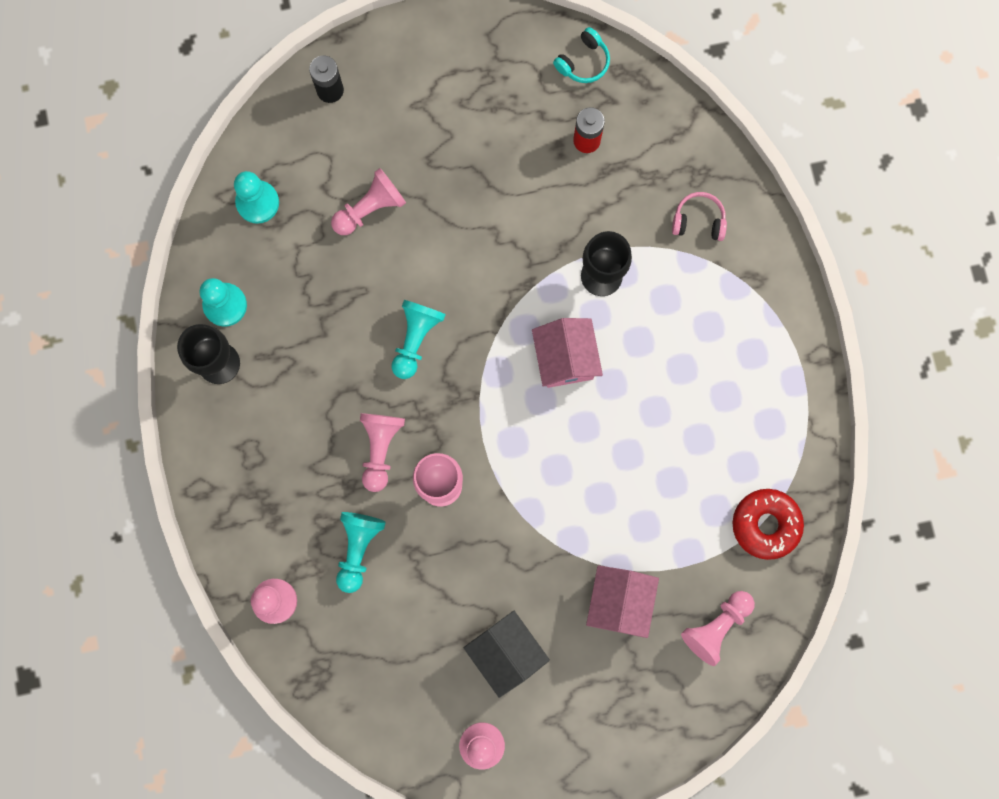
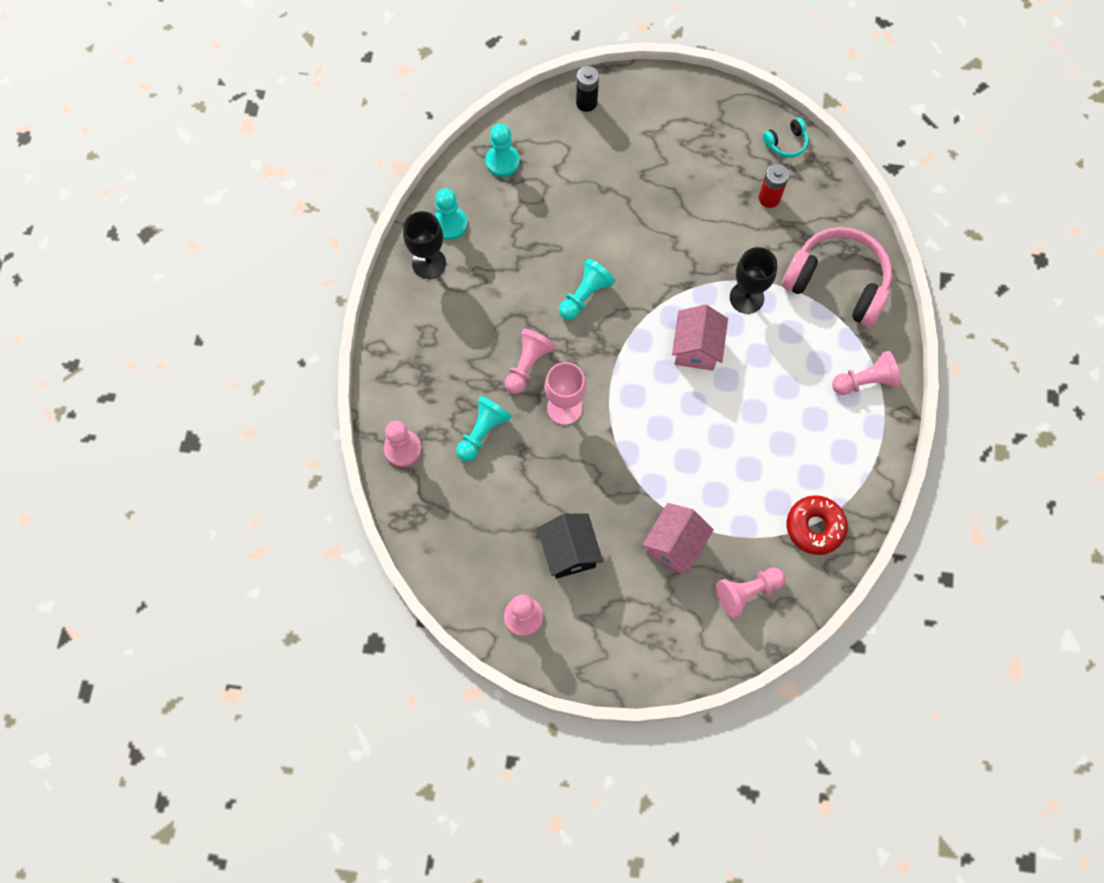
camera: 20 degrees right, 10 degrees down
pink pawn [331,168,406,235] -> pink pawn moved to [832,351,901,395]
pink headphones [672,192,727,241] -> pink headphones [782,227,892,327], size x2.30

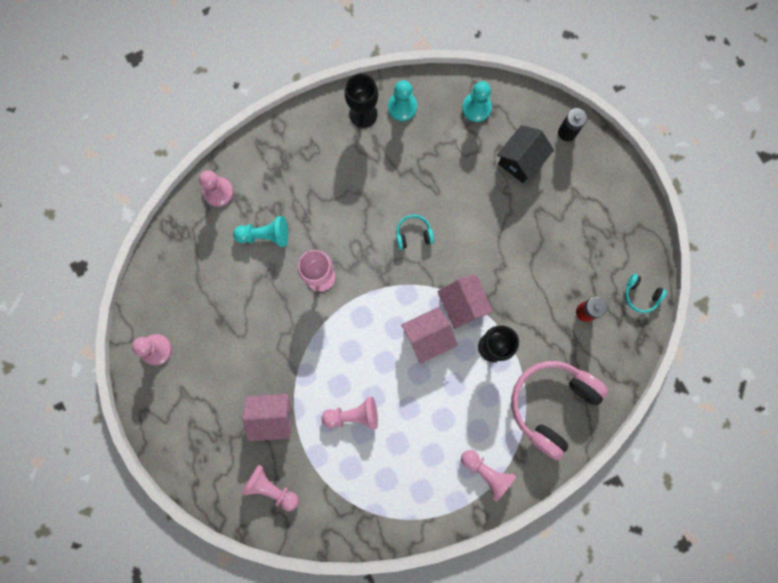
camera: 55 degrees right, 10 degrees up
pink pawn [505,329,555,394] -> pink pawn moved to [321,397,378,429]
black house [537,513,603,579] -> black house moved to [497,125,554,183]
turquoise pawn [559,259,615,320] -> turquoise headphones [396,215,434,250]
pink headphones [782,227,892,327] -> pink headphones turned 135 degrees counterclockwise [511,361,609,460]
red donut [787,495,848,555] -> none
none -> pink house [437,274,493,329]

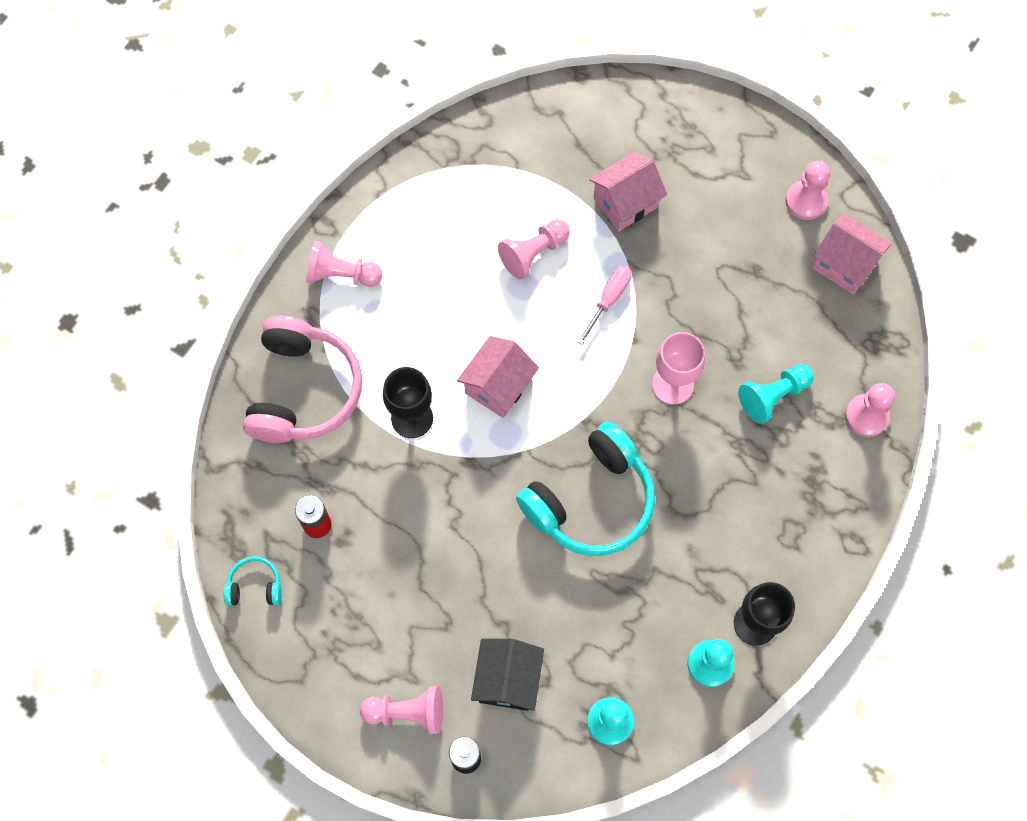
camera: 150 degrees right, 10 degrees down
pink pawn [241,464,299,511] -> pink pawn moved to [360,686,443,734]
turquoise headphones [396,215,434,250] -> turquoise headphones [516,422,655,556], size x2.30
pink house [437,274,493,329] -> pink house moved to [812,214,892,294]
none -> pink screwdriver [577,266,631,345]

